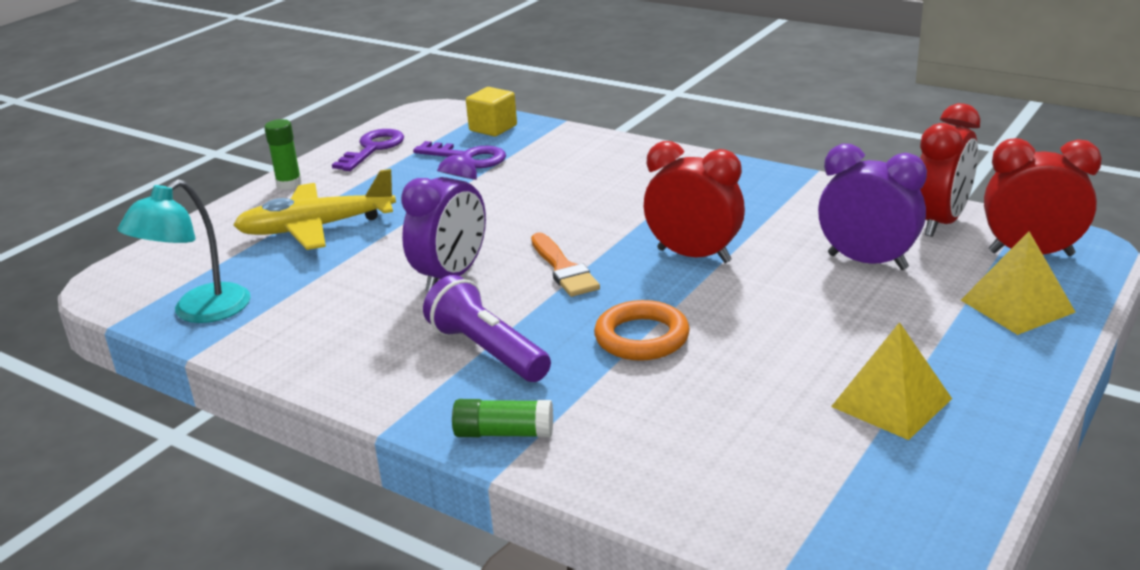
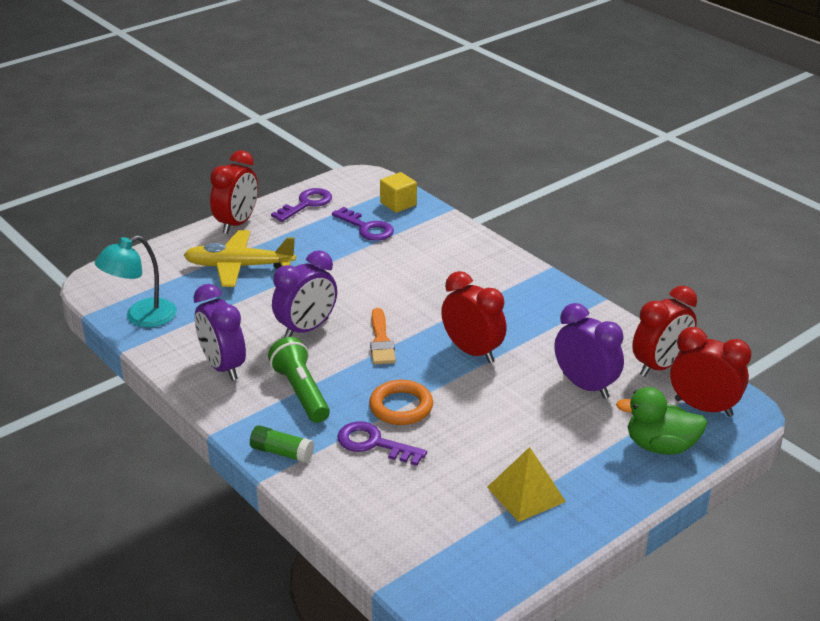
camera: 15 degrees right, 5 degrees up
green glue stick [264,119,302,190] -> red clock [210,150,258,234]
purple flashlight [423,275,551,382] -> green flashlight [268,337,330,423]
yellow pyramid [961,231,1076,335] -> green duck [616,387,707,455]
none -> purple clock [194,284,246,381]
none -> purple key [337,421,427,466]

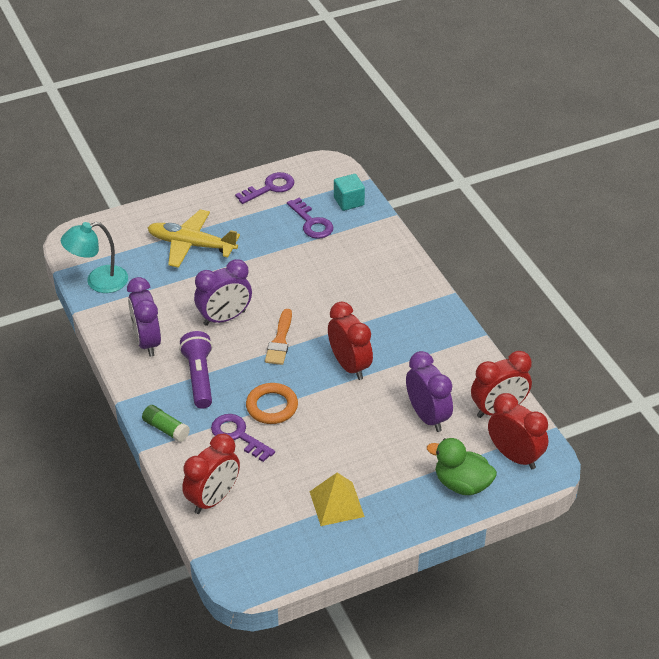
camera: 15 degrees right, 10 degrees up
red clock [210,150,258,234] -> red clock moved to [182,434,240,514]
green flashlight [268,337,330,423] -> purple flashlight [179,331,213,409]
yellow cube [380,172,417,213] -> turquoise cube [334,174,365,211]

